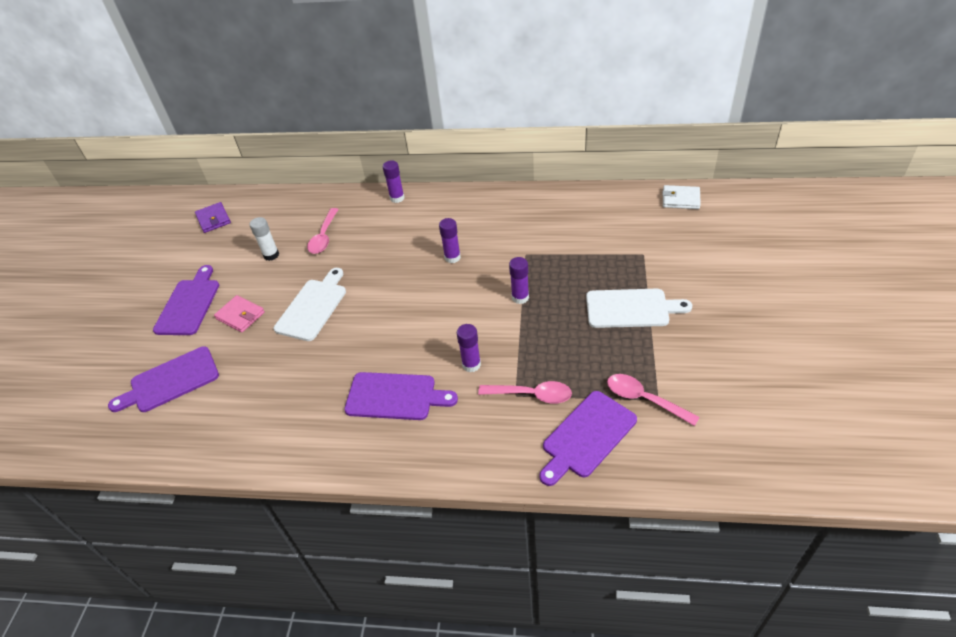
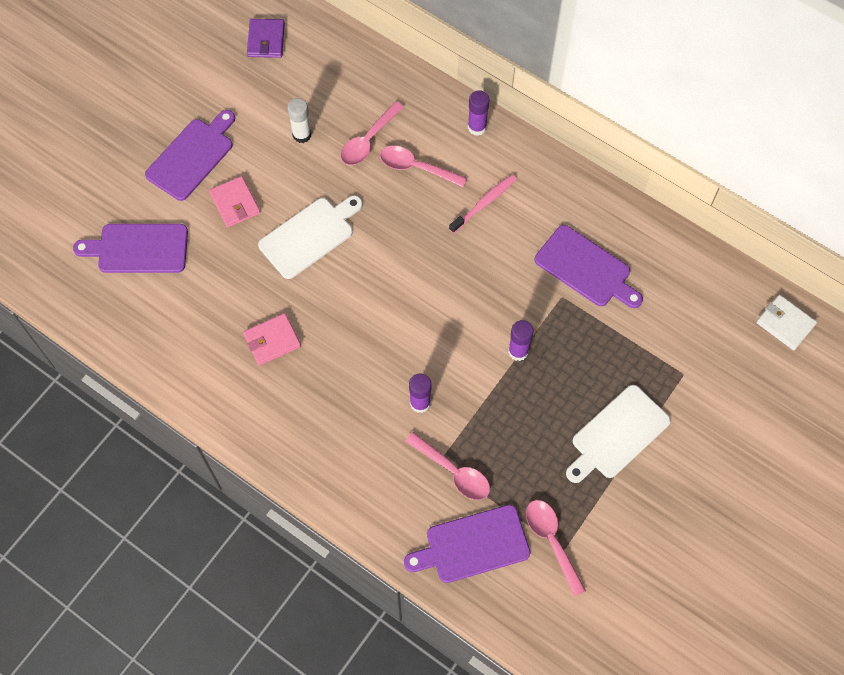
camera: 25 degrees right, 20 degrees up
purple cutting board [344,372,458,420] -> purple cutting board moved to [535,225,643,308]
purple glue stick [439,218,461,263] -> none
white cutting board [586,289,692,328] -> white cutting board turned 105 degrees clockwise [566,385,671,483]
none -> pink wallet [243,313,301,365]
none -> pink spoon [380,146,467,187]
none -> pink toothbrush [449,174,517,233]

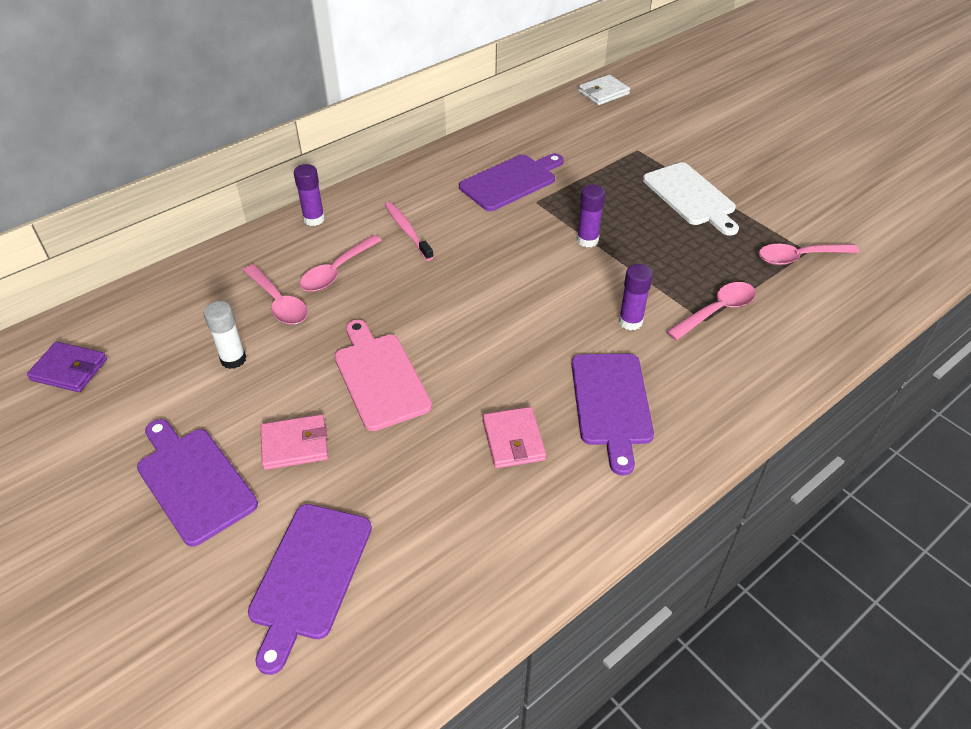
camera: 75 degrees left, 20 degrees down
white cutting board [258,195,363,279] -> pink cutting board [334,320,432,431]
purple cutting board [404,505,530,583] -> purple cutting board moved to [571,354,654,476]

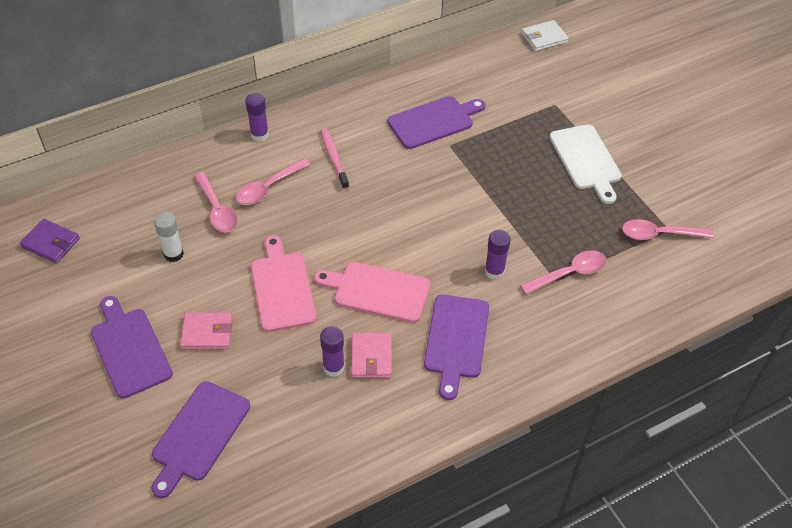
camera: 10 degrees right, 5 degrees up
purple glue stick [577,184,605,247] -> purple glue stick moved to [320,326,345,377]
none -> pink cutting board [314,262,431,323]

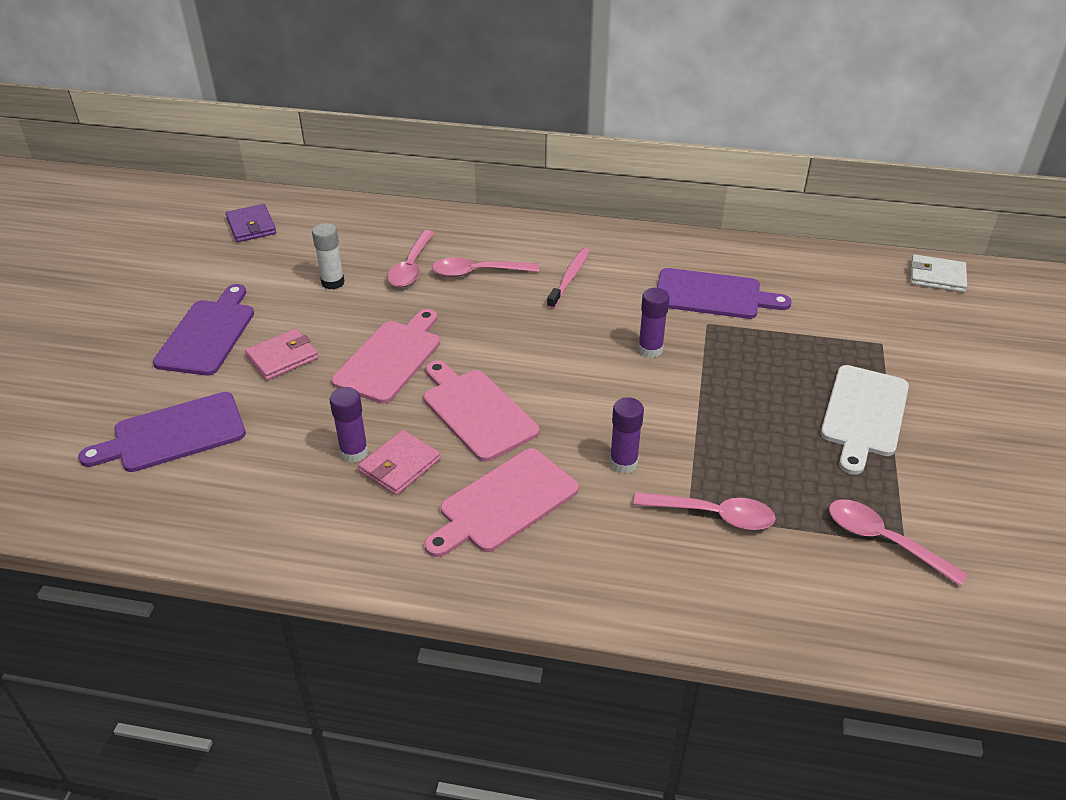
camera: 40 degrees right, 10 degrees down
pink wallet [180,313,233,349] -> pink wallet turned 75 degrees counterclockwise [245,329,318,380]
purple glue stick [245,93,269,142] -> purple glue stick moved to [638,288,669,358]
purple cutting board [424,295,489,400] -> pink cutting board [424,448,579,557]

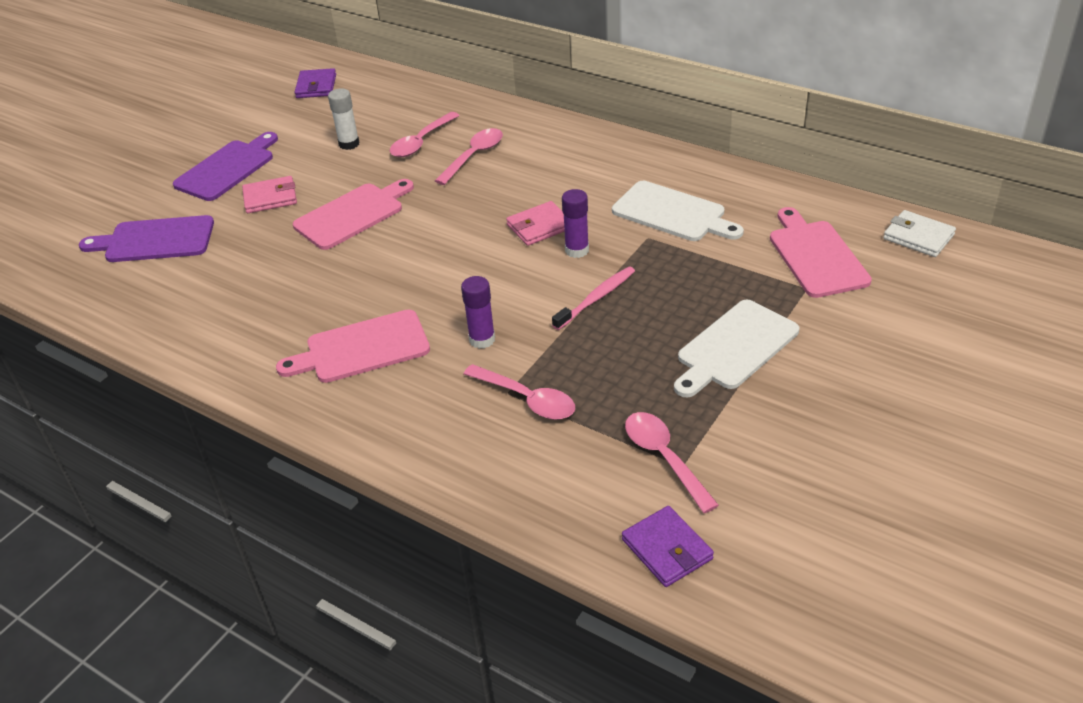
camera: 25 degrees right, 0 degrees up
purple glue stick [330,387,368,463] -> none
pink wallet [358,430,441,495] -> pink wallet moved to [506,201,565,246]
pink cutting board [423,360,539,462] -> pink cutting board moved to [770,207,872,298]
pink spoon [432,257,539,277] -> pink spoon turned 105 degrees clockwise [435,128,503,185]
pink toothbrush [547,248,590,309] -> pink toothbrush moved to [552,267,635,330]
purple cutting board [657,268,792,319] -> white cutting board [612,181,744,241]
none -> purple wallet [622,506,714,587]

